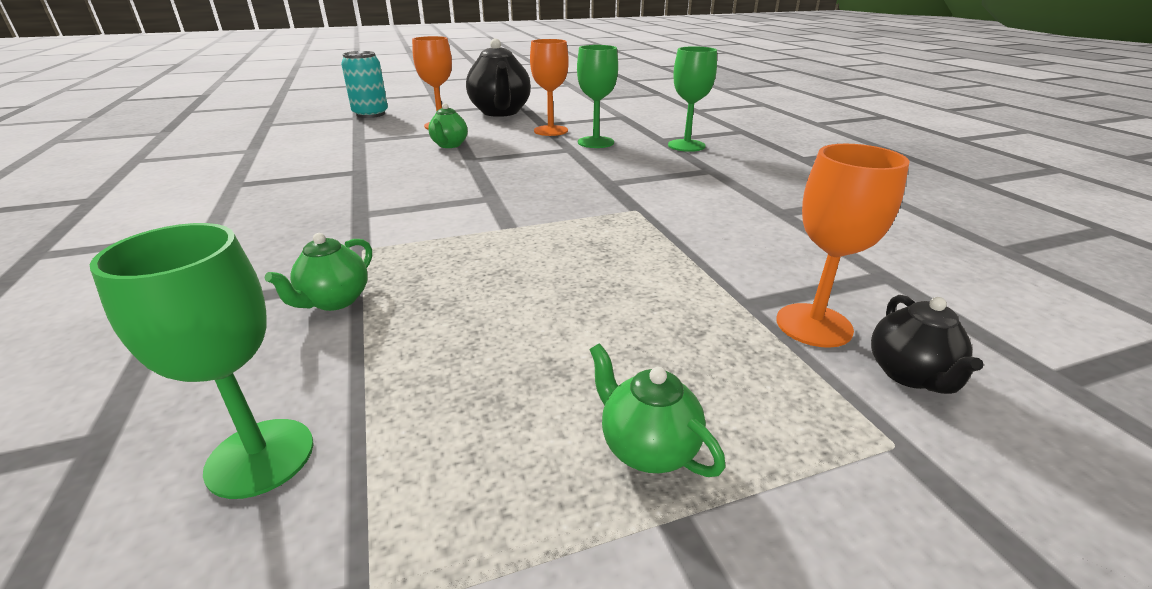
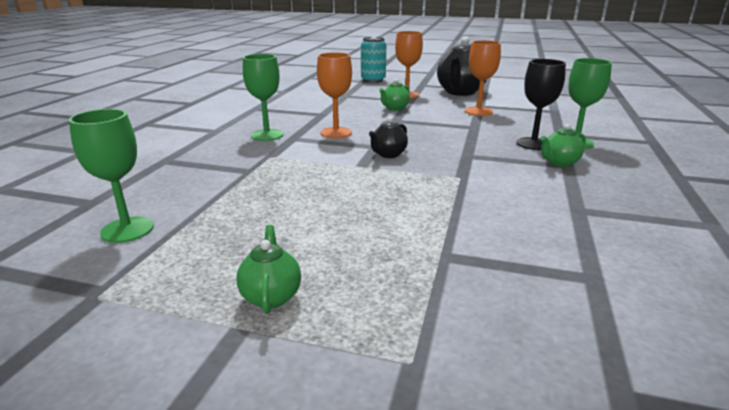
camera: 35 degrees right, 5 degrees down
green teapot [264,233,372,311] -> green teapot moved to [541,124,586,167]
green goblet [577,45,618,148] -> green goblet moved to [243,54,283,141]
orange goblet [776,144,910,348] -> orange goblet moved to [317,52,352,138]
black teapot [871,295,984,394] -> black teapot moved to [369,117,408,158]
none -> black goblet [516,59,566,150]

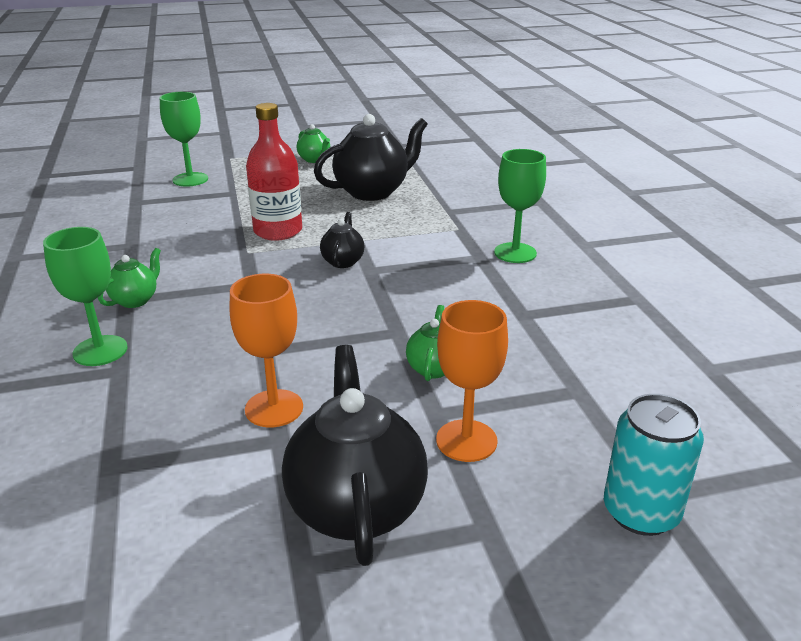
camera: 150 degrees right, 5 degrees up
green goblet [69,109,154,243] -> green goblet moved to [160,92,208,187]
orange goblet [317,52,352,138] -> none
black goblet [516,59,566,150] -> none
none -> red bottle [246,103,302,241]
none -> black teapot [314,114,428,201]

